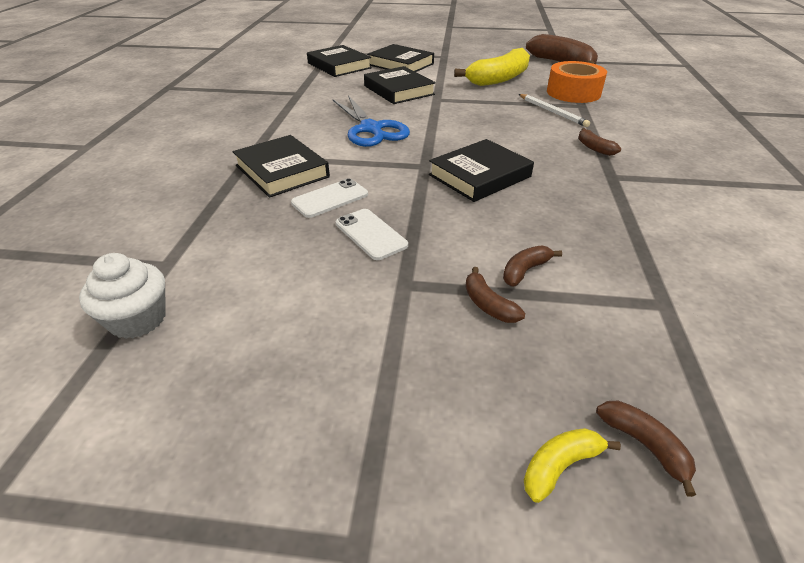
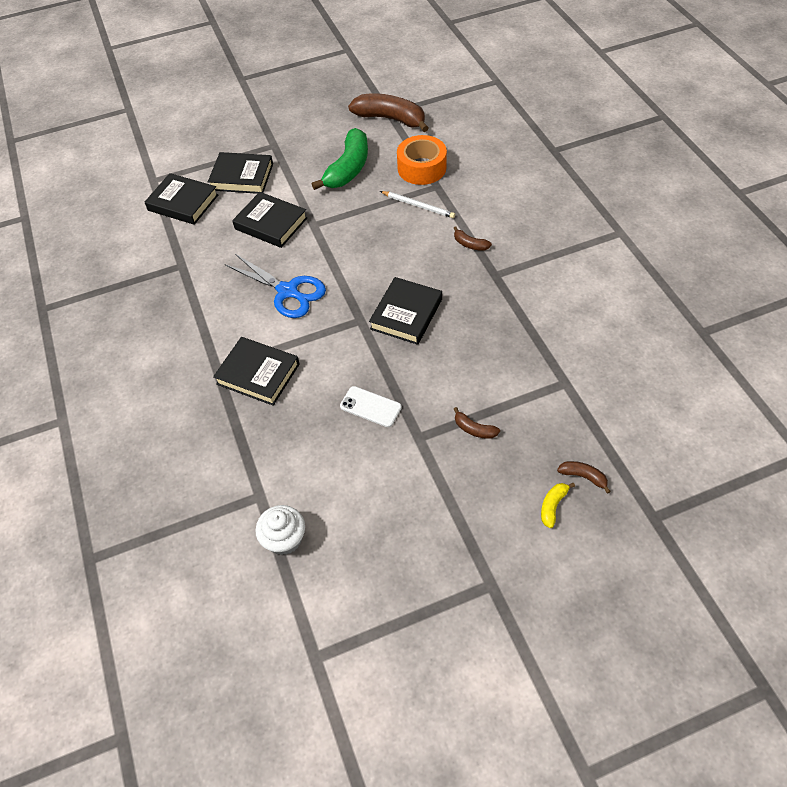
camera: 25 degrees left, 15 degrees up
white phone [291,178,368,218] -> none
yellow banana [454,48,530,86] -> green banana [312,128,368,190]
brown banana [503,245,562,287] -> none

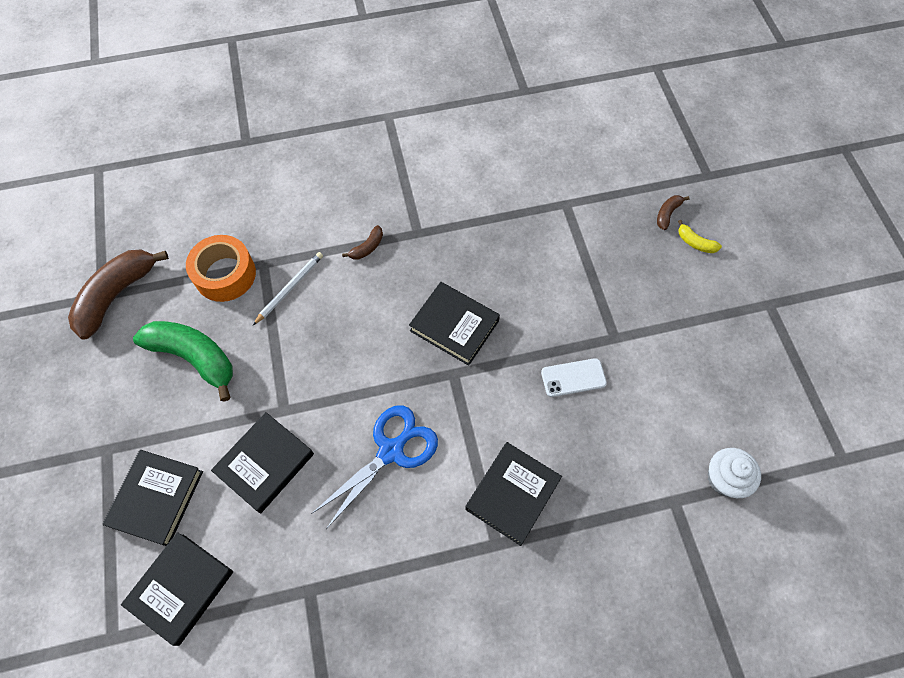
camera: 85 degrees left, 10 degrees up
white phone [340,386,402,427] -> white phone turned 45 degrees clockwise [541,358,607,397]
brown banana [454,407,500,439] -> none

